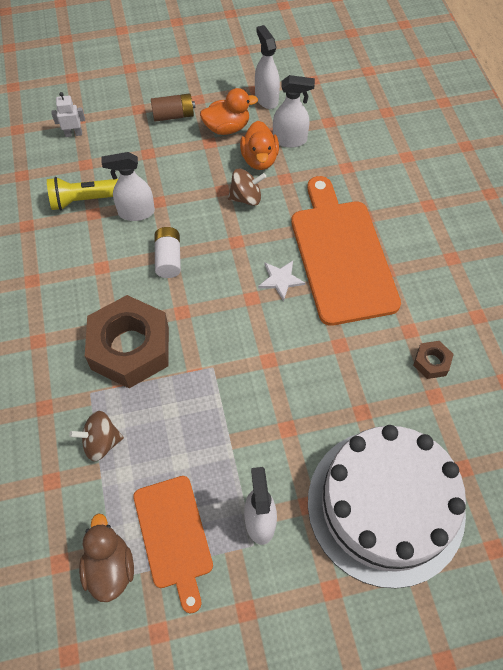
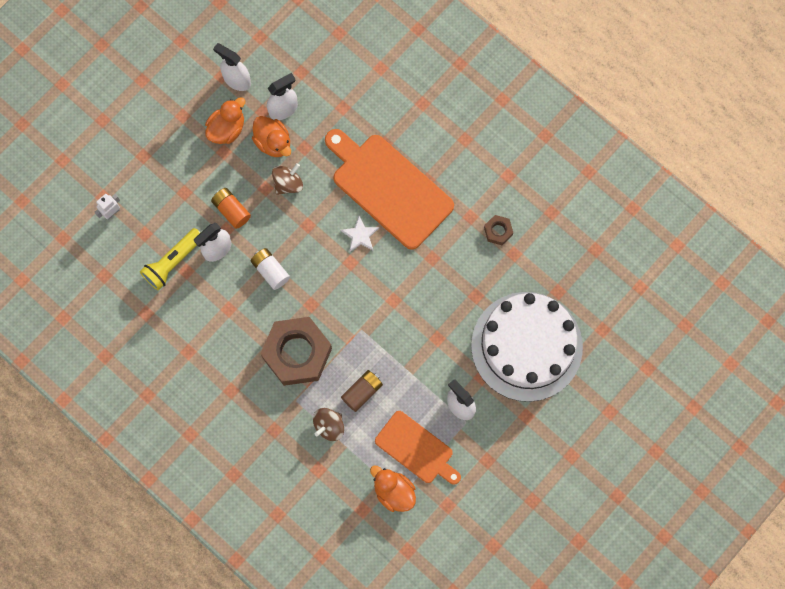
camera: 35 degrees left, 15 degrees up
brown duck [79,513,134,602] -> orange duck [370,465,416,512]
brown battery [151,93,195,122] -> brown battery moved to [341,370,383,412]
none -> orange battery [211,188,251,229]

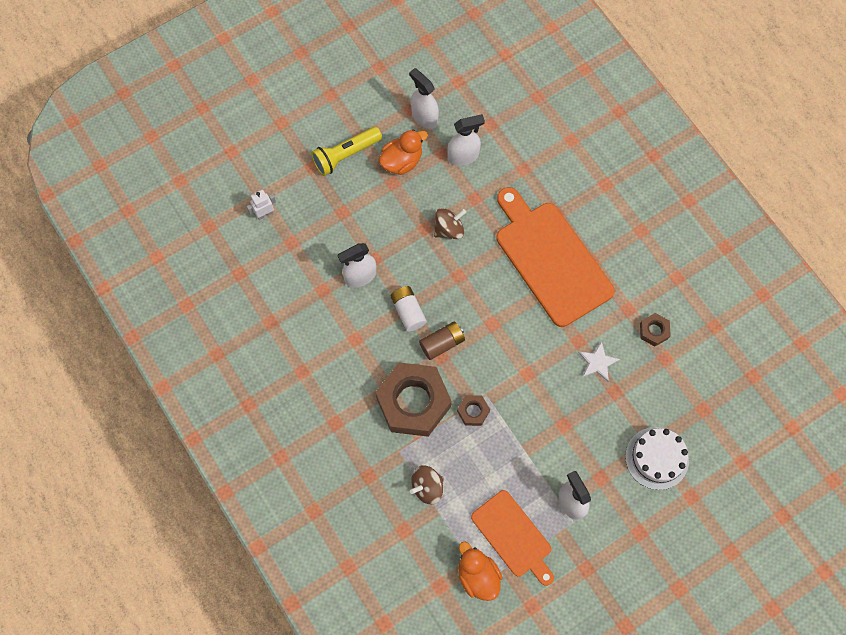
camera: 15 degrees right, 5 degrees down
yellow flashlight [140,228,201,290] -> yellow flashlight moved to [311,127,382,176]
orange battery [211,188,251,229] -> none
orange duck [252,116,291,157] -> none
white star [341,216,379,252] -> white star moved to [578,341,620,382]
brown battery [341,370,383,412] -> brown battery moved to [419,321,465,360]
white cake [471,292,583,402] -> white cake [625,427,689,490], size x0.52
none -> brown nut [457,395,490,426]

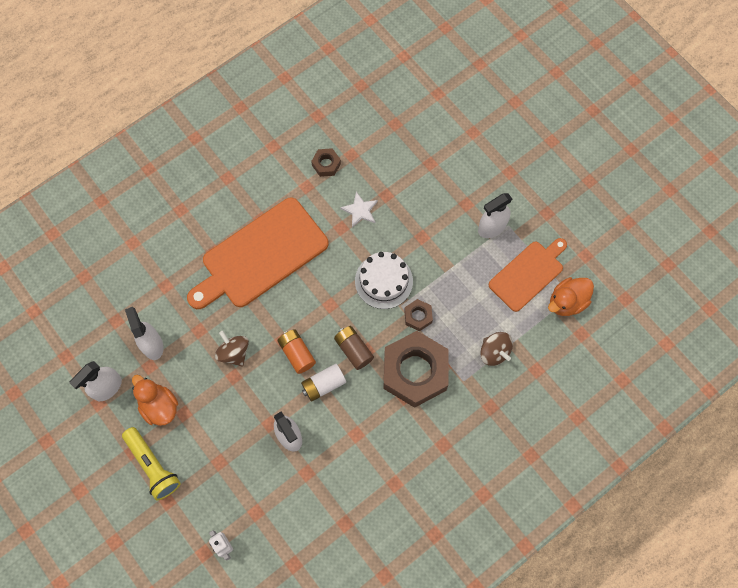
camera: 95 degrees left, 0 degrees up
white cake [625,427,689,490] -> white cake moved to [355,252,413,309]
none -> orange battery [277,329,316,374]

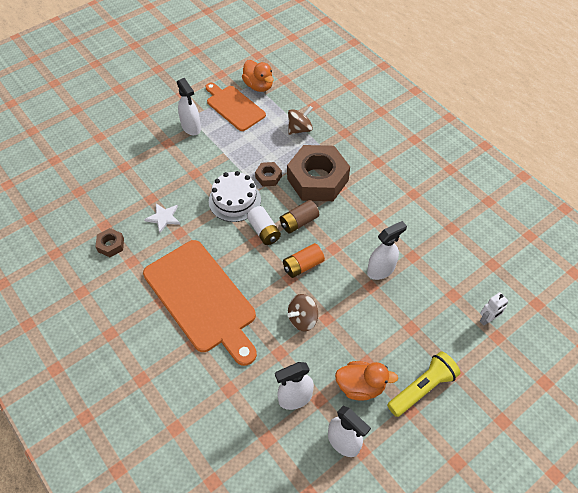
camera: 90 degrees left, 15 degrees down
orange duck [132,375,178,426] -> orange duck turned 135 degrees counterclockwise [335,361,398,401]
white battery [301,364,346,402] -> white battery moved to [247,206,281,245]

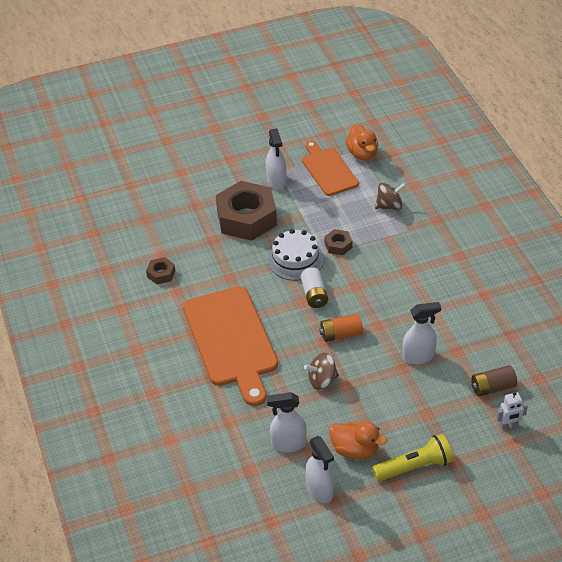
camera: 20 degrees right, 10 degrees down
white star [144,203,180,233] -> none
brown battery [280,200,319,234] -> brown battery moved to [471,365,517,397]
brown nut [287,145,350,201] -> brown nut moved to [216,181,277,241]

